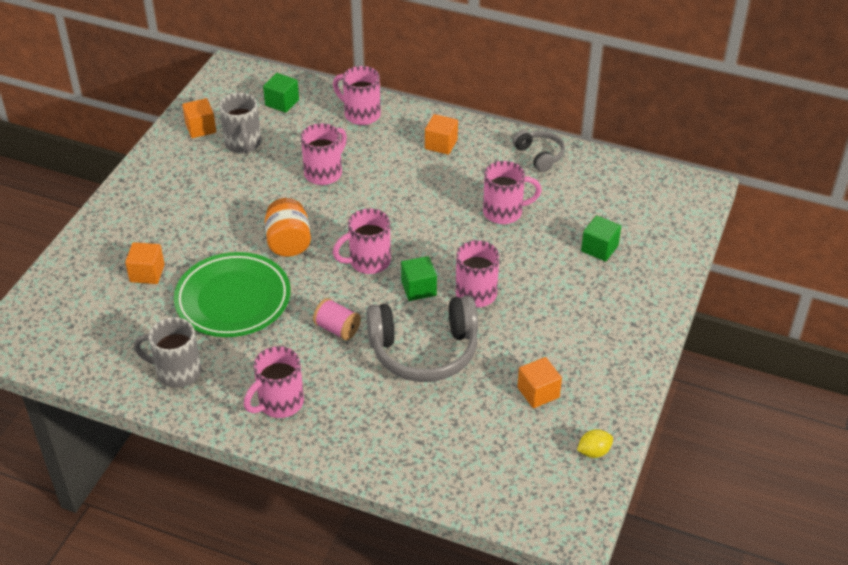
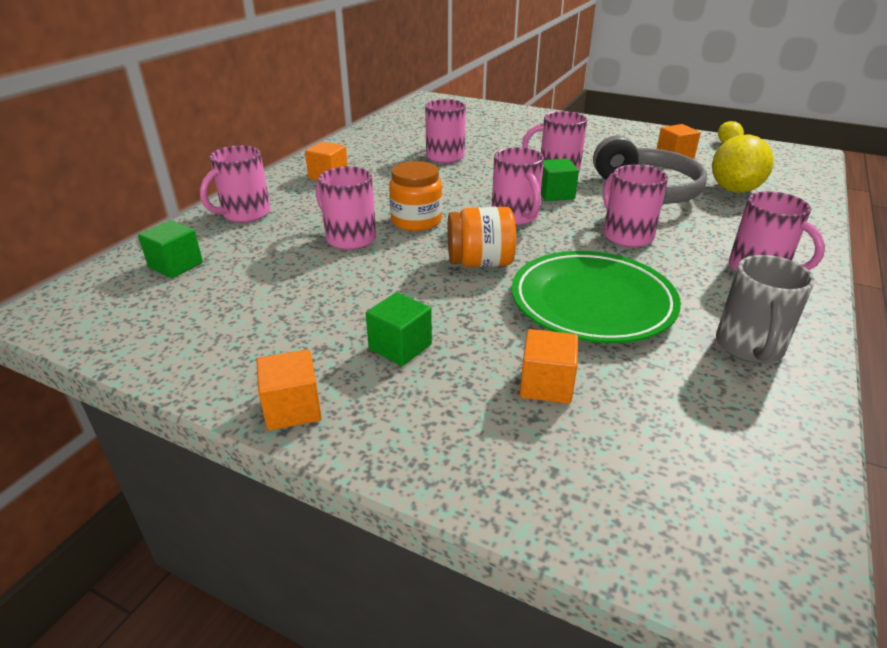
camera: 85 degrees left, 10 degrees down
orange cube [182,98,216,138] -> orange cube moved to [256,349,322,430]
grey mug [219,93,261,154] -> none
pink spool [313,298,361,341] -> pink mug [603,165,668,247]
grey headphones [512,130,565,172] -> none
green cube [581,215,621,262] -> green cube moved to [366,292,432,366]
none -> orange jar [389,161,442,231]
none -> yellow lemon [712,135,774,193]

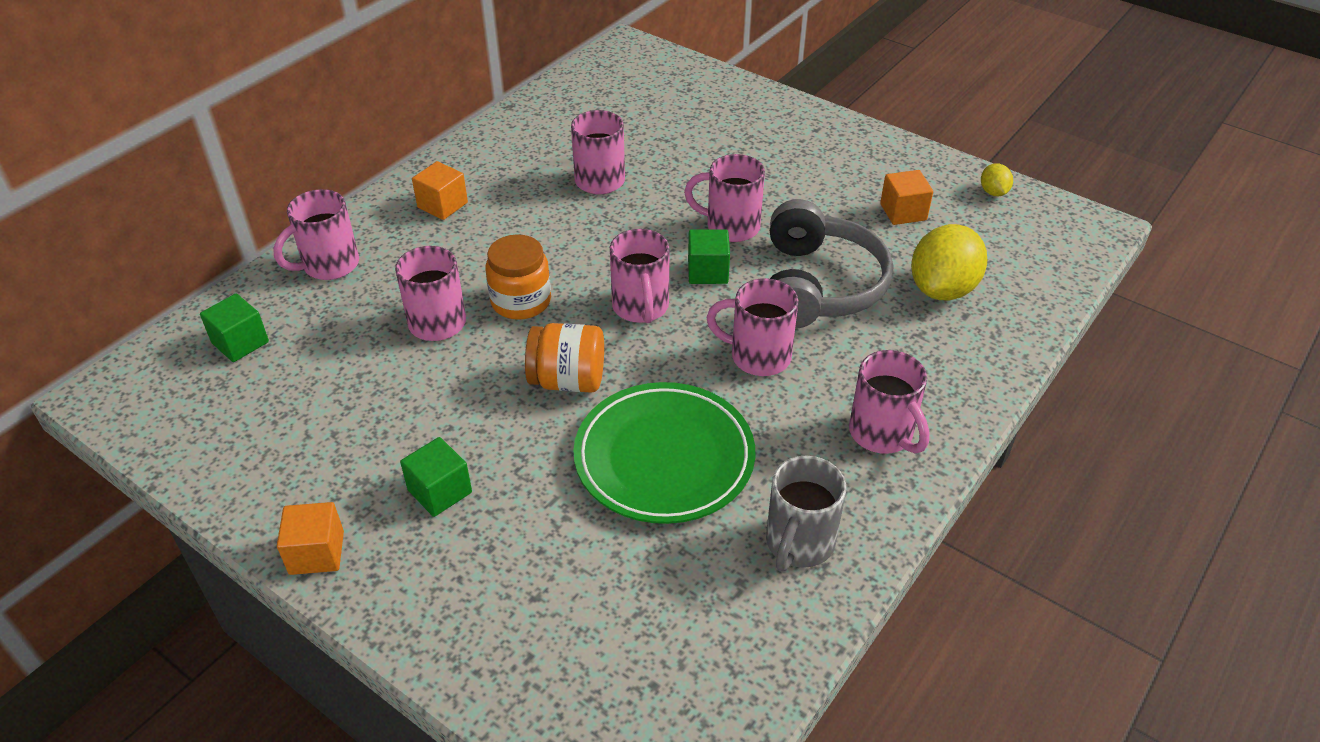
camera: 10 degrees right, 10 degrees up
orange cube [520,329,578,404] -> none
pink mug [603,165,668,247] -> pink mug turned 60 degrees counterclockwise [706,278,799,376]

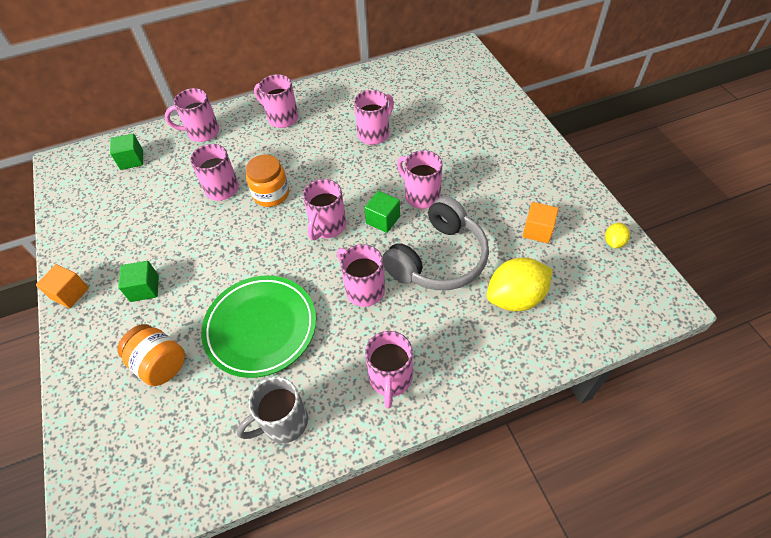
camera: 35 degrees right, 10 degrees up
orange cube [412,161,468,220] -> pink mug [254,74,298,128]
orange jar [525,323,604,393] -> orange jar moved to [117,324,185,386]

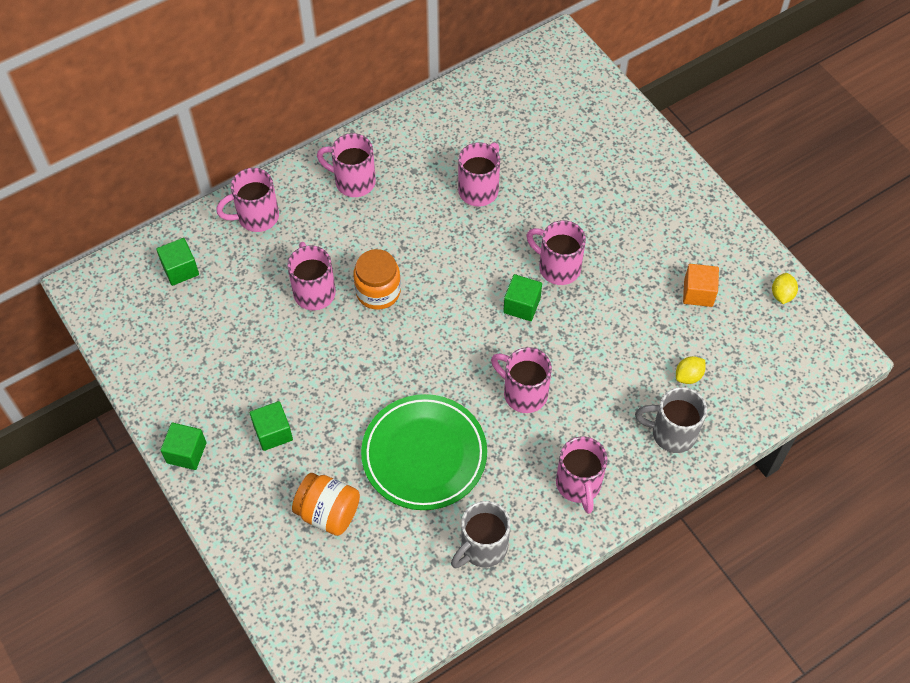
camera: 15 degrees left, 5 degrees up
orange cube [36,264,89,308] -> green cube [160,423,206,470]
pink mug [303,179,346,240] -> none
grey headphones [382,196,489,290] -> none
yellow lemon [487,258,553,311] -> yellow lemon [676,356,705,384], size x0.47
none -> grey mug [635,387,707,453]

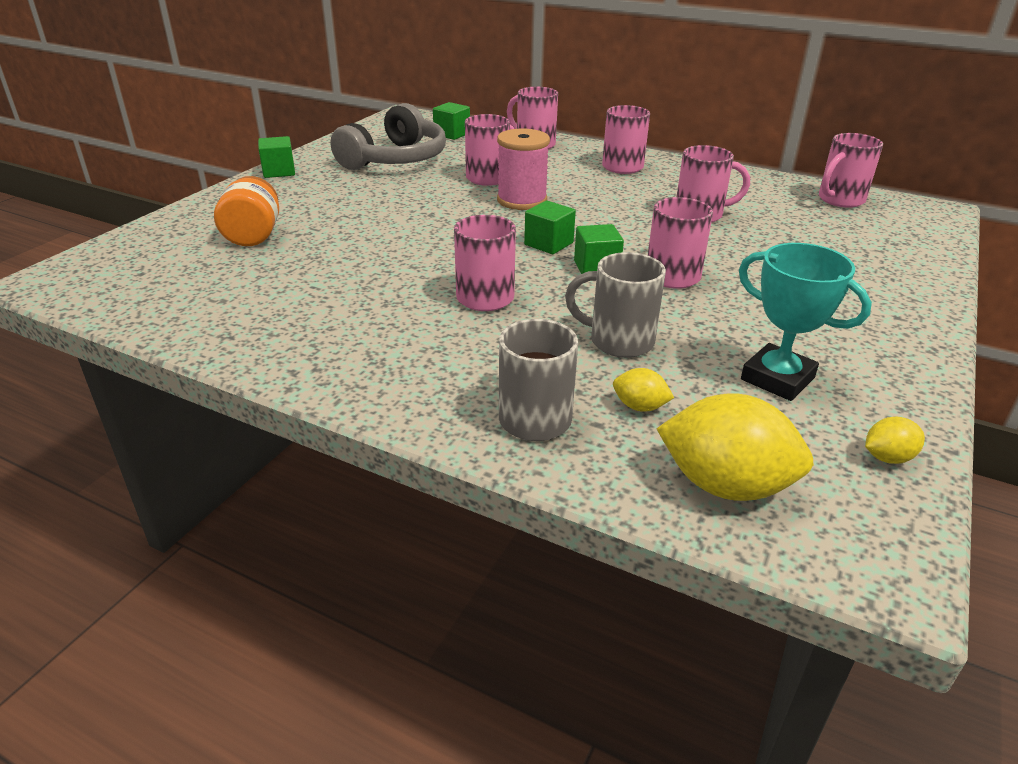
camera: 60 degrees right, 25 degrees down
green cube [250,401,293,451] -> green cube moved to [524,201,576,254]
orange jar [353,249,401,310] -> pink spool [497,128,550,210]
green plate [361,394,487,510] -> none
grey mug [451,501,510,568] -> grey mug moved to [565,252,666,358]
pink mug [556,436,608,514] -> pink mug moved to [819,133,883,208]
orange cube [683,264,719,307] -> turquoise trophy [739,243,872,401]
none -> grey headphones [331,103,446,170]
none -> yellow lemon [656,394,814,501]

